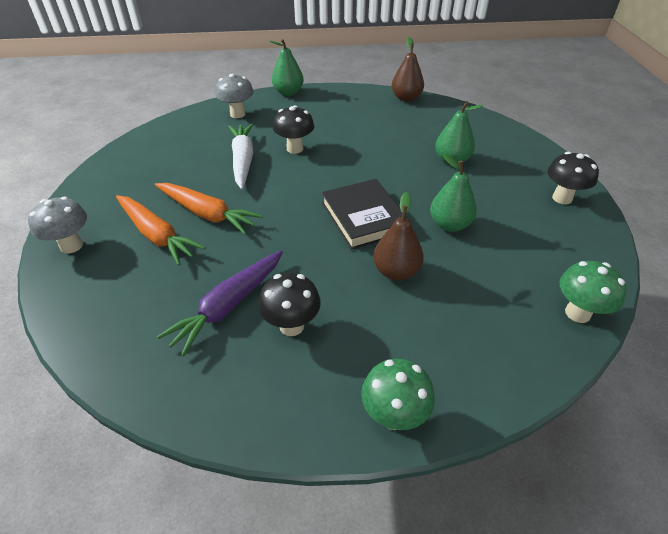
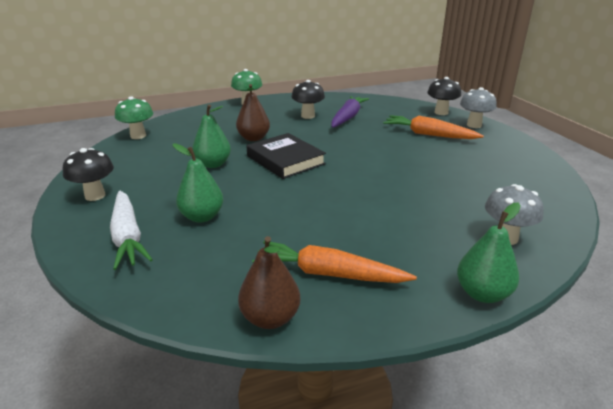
camera: 165 degrees right, 15 degrees down
orange carrot [155,183,263,234] -> orange carrot moved to [252,241,417,283]
white carrot [228,124,253,189] -> white carrot moved to [110,191,153,270]
black mushroom [273,106,314,154] -> black mushroom moved to [428,77,461,115]

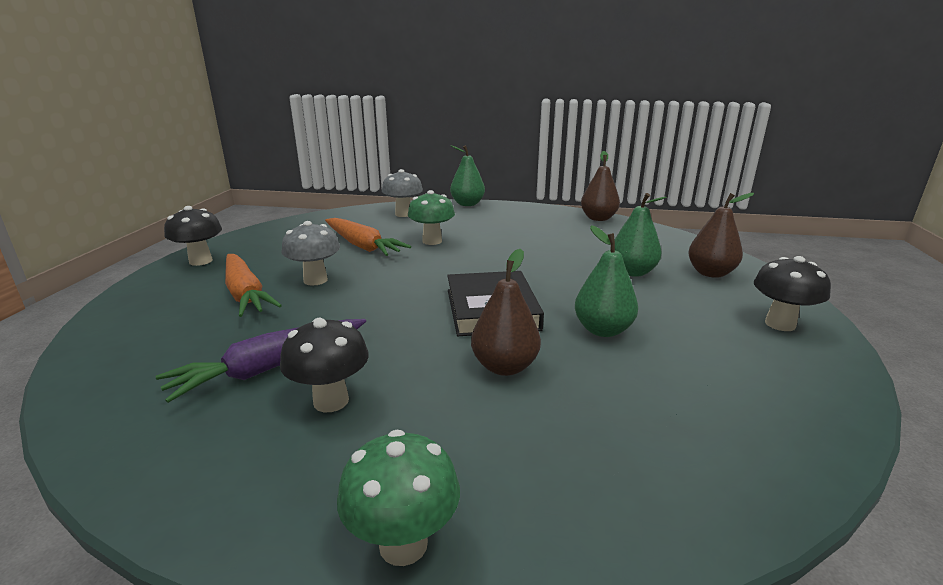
camera: 150 degrees left, 5 degrees down
white carrot [110,191,153,270] -> brown pear [688,193,754,278]
green mushroom [115,96,153,139] -> green mushroom moved to [408,190,455,245]
orange carrot [252,241,417,283] -> orange carrot moved to [325,218,411,256]
black mushroom [428,77,461,115] -> black mushroom moved to [164,206,222,266]
grey mushroom [460,87,497,128] -> grey mushroom moved to [282,221,340,286]

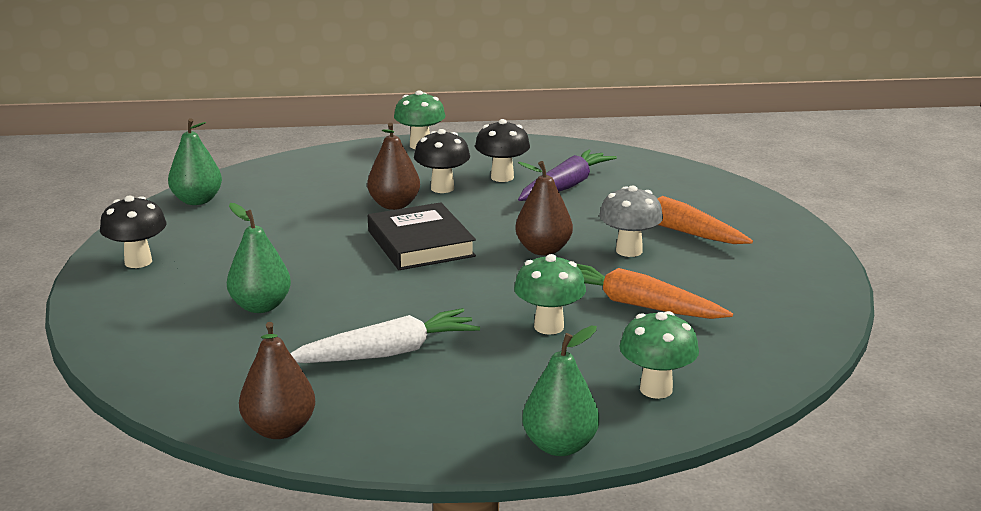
camera: 165 degrees right, 0 degrees up
black mushroom [164,206,222,266] -> black mushroom moved to [414,129,470,193]
grey mushroom [382,169,423,217] -> green mushroom [619,311,699,399]
green pear [575,225,638,337] -> green pear moved to [168,118,222,205]
brown pear [688,193,754,278] -> brown pear moved to [515,161,573,256]
none -> white carrot [290,308,480,363]

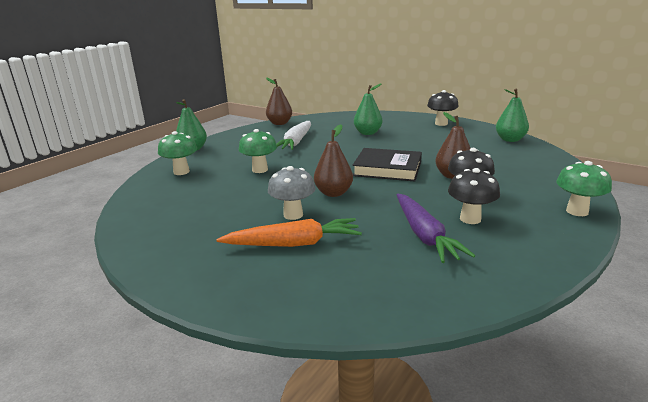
camera: 130 degrees right, 0 degrees up
orange carrot [577,264,733,319] -> none

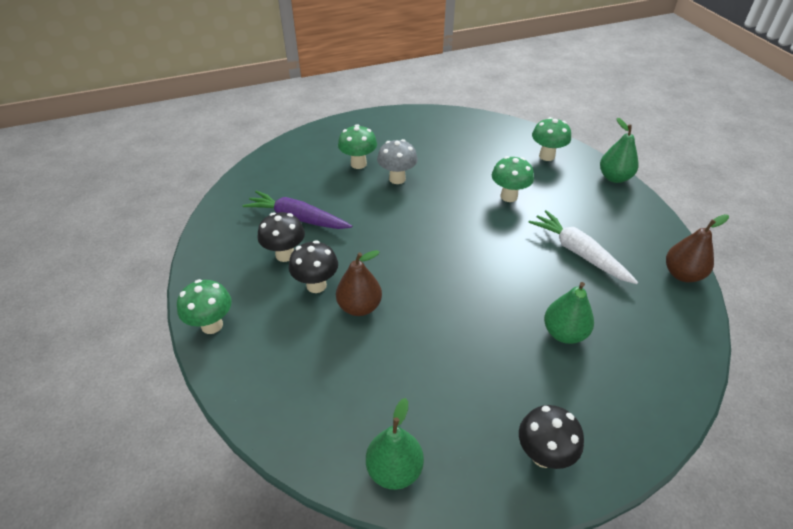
camera: 125 degrees right, 20 degrees up
orange carrot [216,218,362,247] -> green mushroom [338,125,377,169]
brown pear [314,124,353,197] -> none
black book [353,148,422,181] -> none

